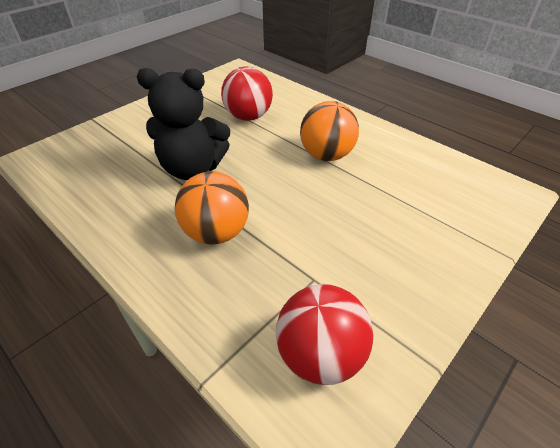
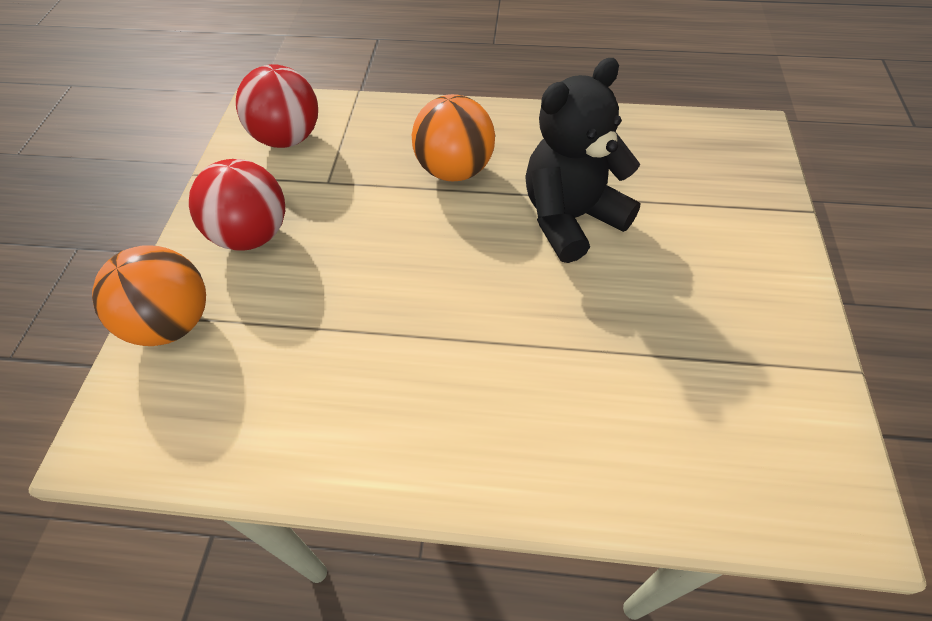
camera: 145 degrees right, 10 degrees up
red ball [221,67,273,121] -> red ball moved to [189,159,285,251]
orange ball [300,101,359,161] -> orange ball moved to [92,245,206,346]

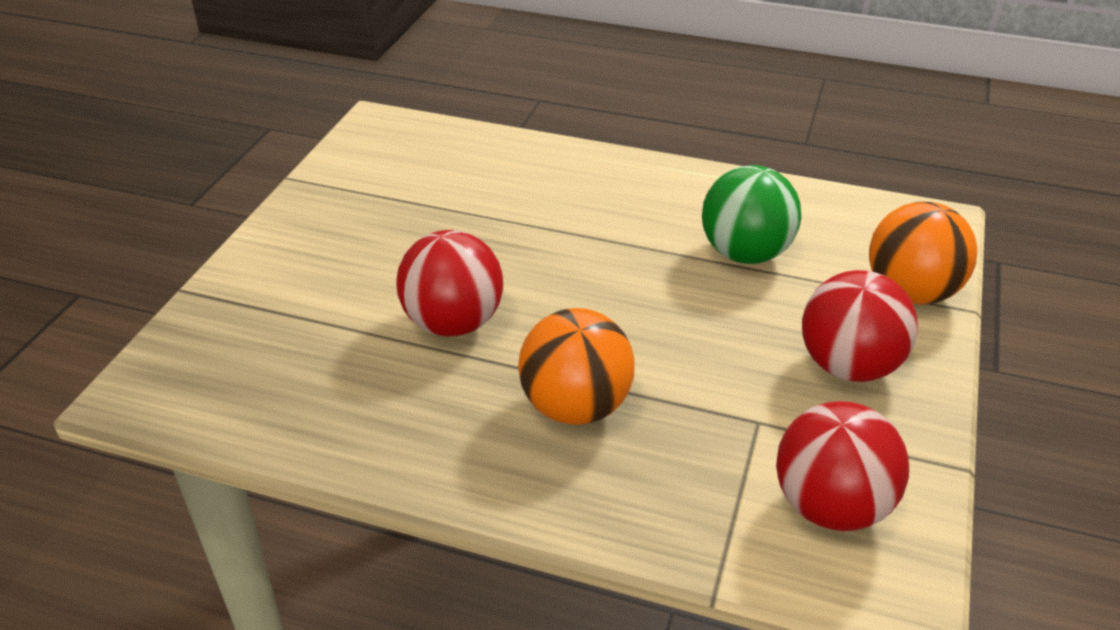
camera: 170 degrees left, 15 degrees down
black teddy bear [525,58,640,263] -> red ball [396,230,503,337]
none -> green ball [702,165,801,264]

